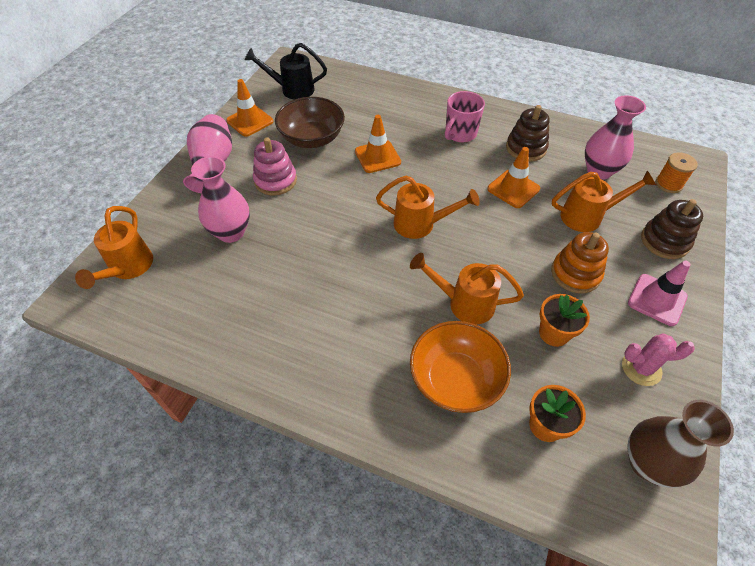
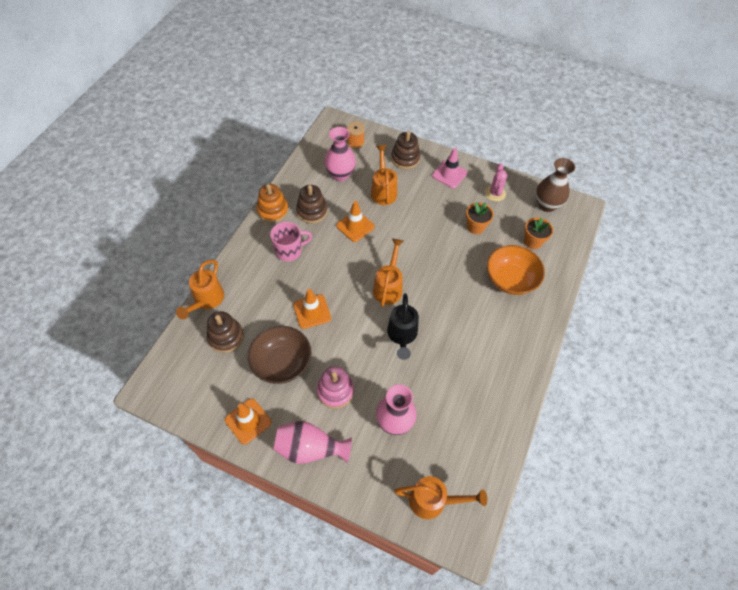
camera: 90 degrees left, 5 degrees up
black watering can [245,43,327,100] -> black watering can moved to [387,293,419,360]
orange watering can [410,253,524,325] -> orange watering can moved to [176,260,224,320]
pink mug [445,91,485,142] -> pink mug turned 60 degrees counterclockwise [270,222,312,261]
orange stacking toy [551,232,609,293] -> orange stacking toy moved to [257,184,289,223]
none -> brown stacking toy [207,311,244,353]

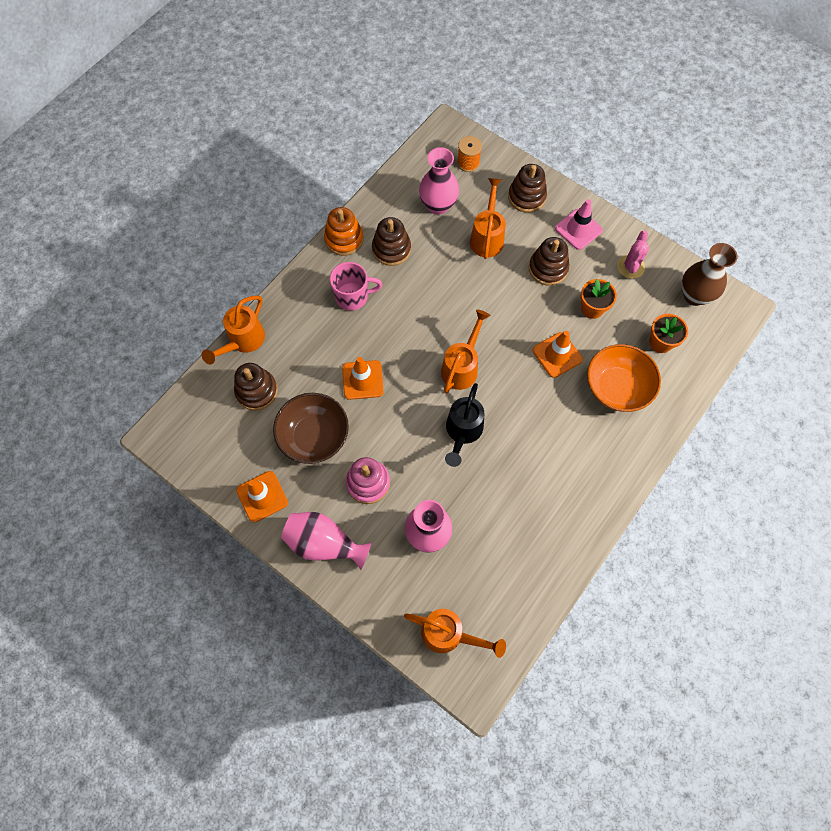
camera: 15 degrees right, 10 degrees up
orange traffic cone [336,201,375,242] -> orange traffic cone moved to [533,331,583,378]
none -> brown stacking toy [529,237,569,286]

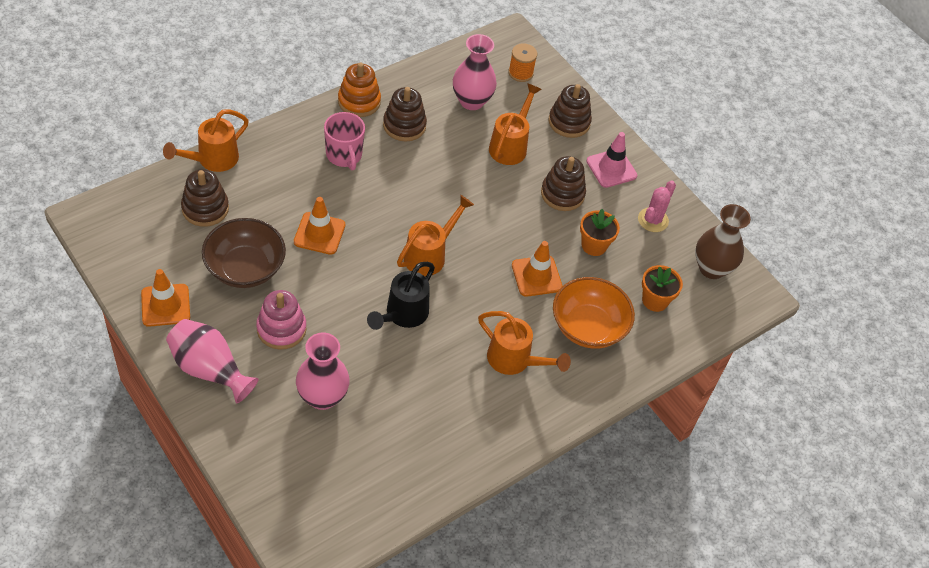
camera: 10 degrees right, 15 degrees down
pink mug [330,262,383,311] -> pink mug turned 60 degrees clockwise [324,112,365,170]
orange watering can [404,609,506,658] -> orange watering can moved to [478,311,571,375]

